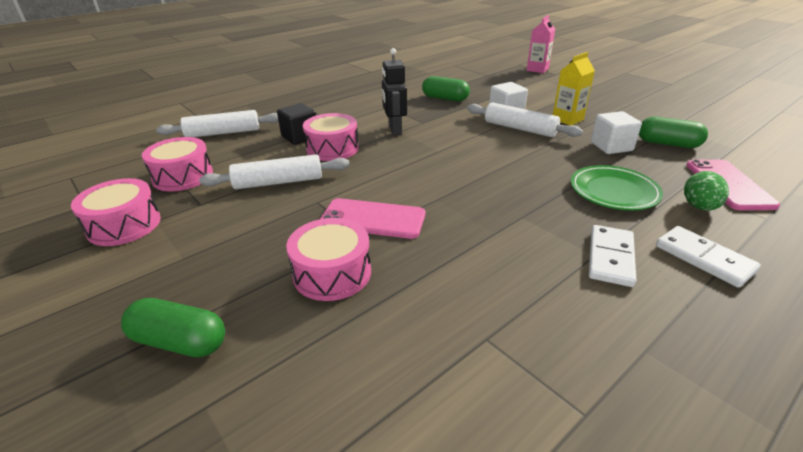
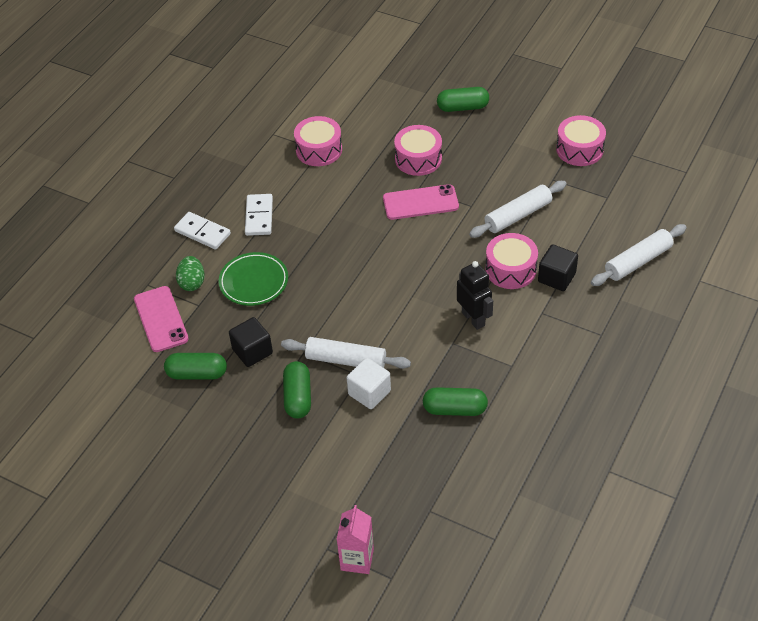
camera: 160 degrees right, 15 degrees up
pink drum [142,137,213,191] -> pink drum moved to [294,116,342,166]
yellow carton [553,52,595,125] -> green capsule [283,361,311,419]
white cube [591,111,642,154] -> black cube [229,317,273,367]

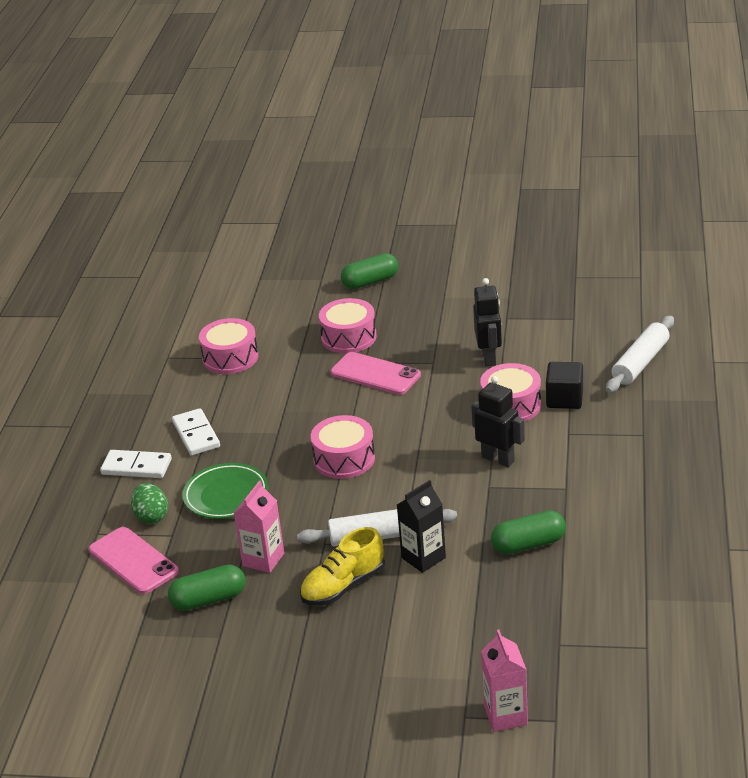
camera: 20 degrees left, 15 degrees down
black cube [229,317,273,367] -> pink carton [233,480,284,573]
green capsule [283,361,311,419] -> yellow shoe [300,527,385,606]
white cube [347,358,391,409] -> black carton [397,480,446,573]
pink phone [383,184,459,220] -> pink phone turned 60 degrees clockwise [330,352,421,395]
white rolling pin [469,181,567,238] -> black robot [473,278,502,367]
pink drum [556,115,606,166] -> pink drum moved to [311,415,375,479]

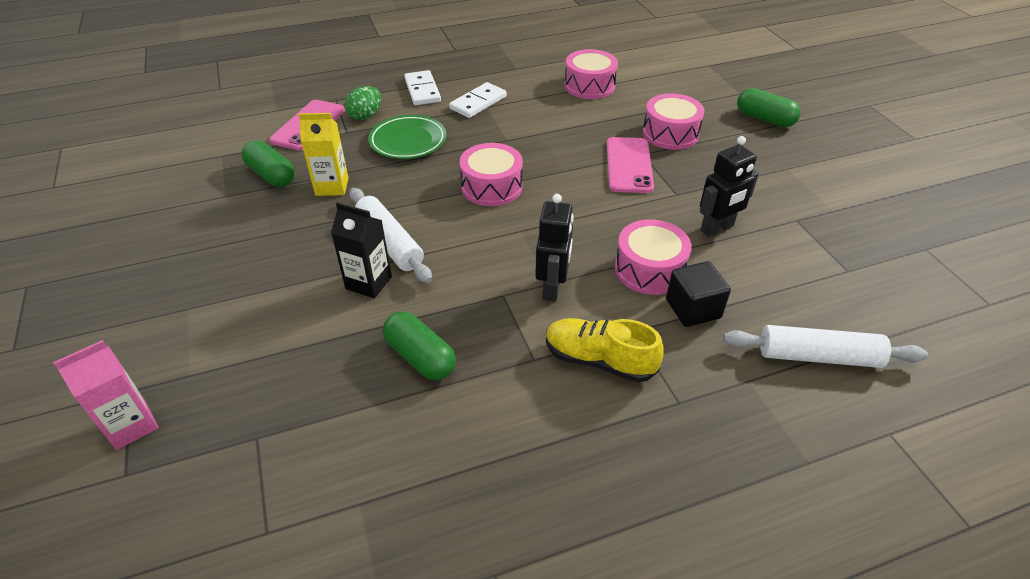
camera: 60 degrees right, 10 degrees up
pink carton [233,480,284,573] -> yellow carton [299,113,349,196]
yellow shoe [300,527,385,606] -> yellow shoe moved to [546,318,664,382]

